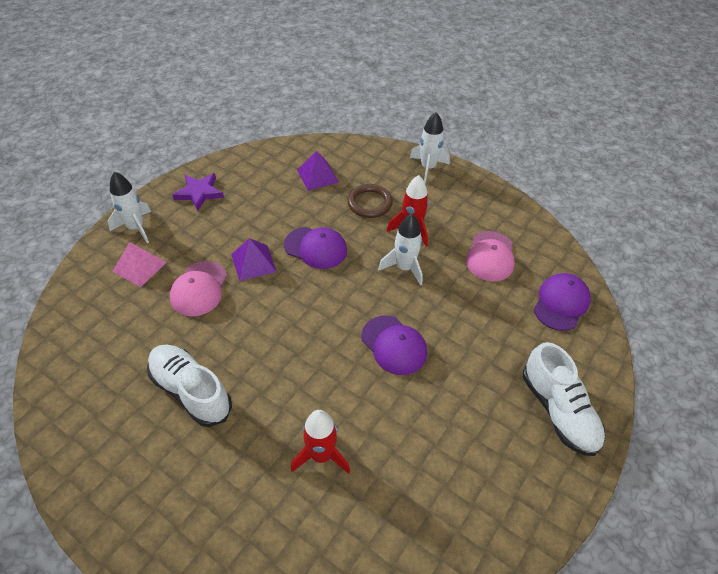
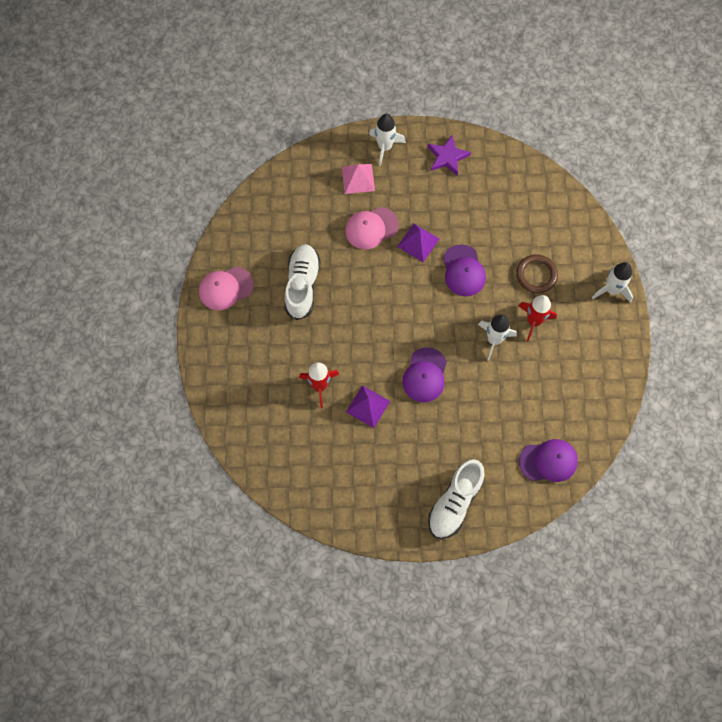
camera: 55 degrees right, 20 degrees up
purple pyramid [297,151,339,191] -> purple pyramid moved to [346,385,390,428]
pink cap [466,231,515,281] -> pink cap moved to [199,266,254,310]

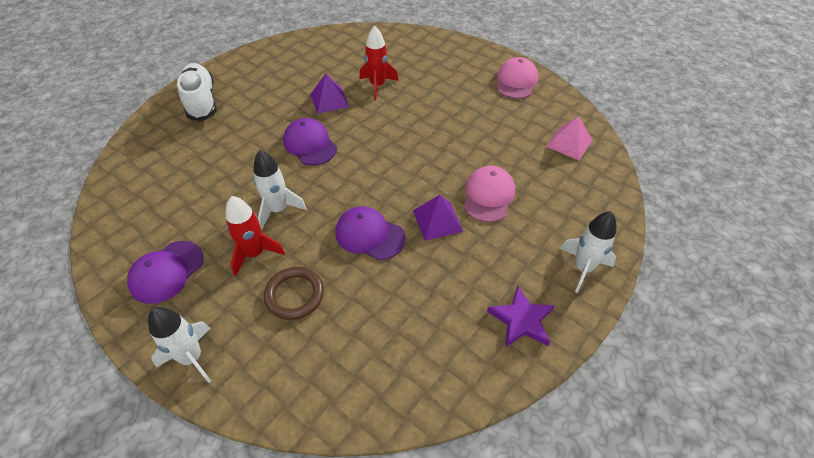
camera: 130 degrees right, 20 degrees down
white shoe [285,244,321,320] -> none
pink pyramid [342,164,375,194] -> pink pyramid moved to [546,116,592,160]
purple cap [519,439,578,482] -> purple cap moved to [127,241,204,304]

